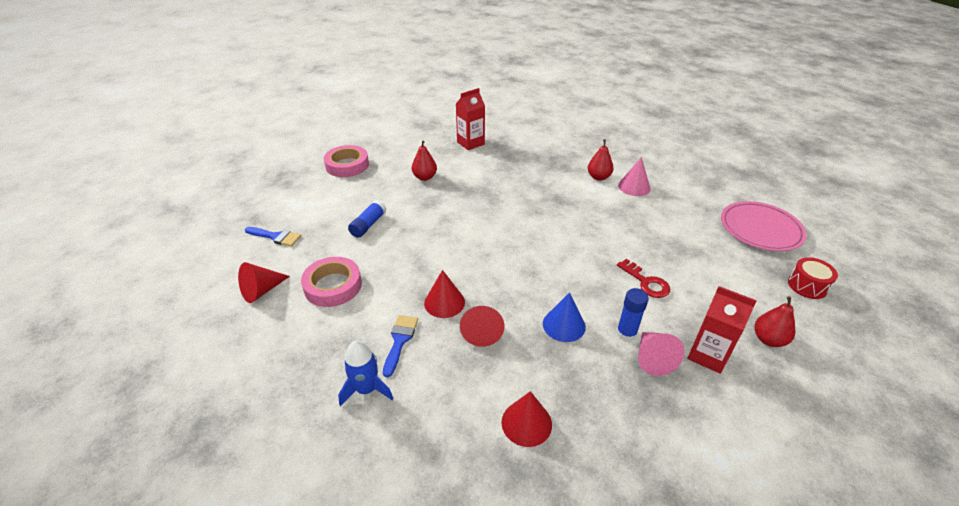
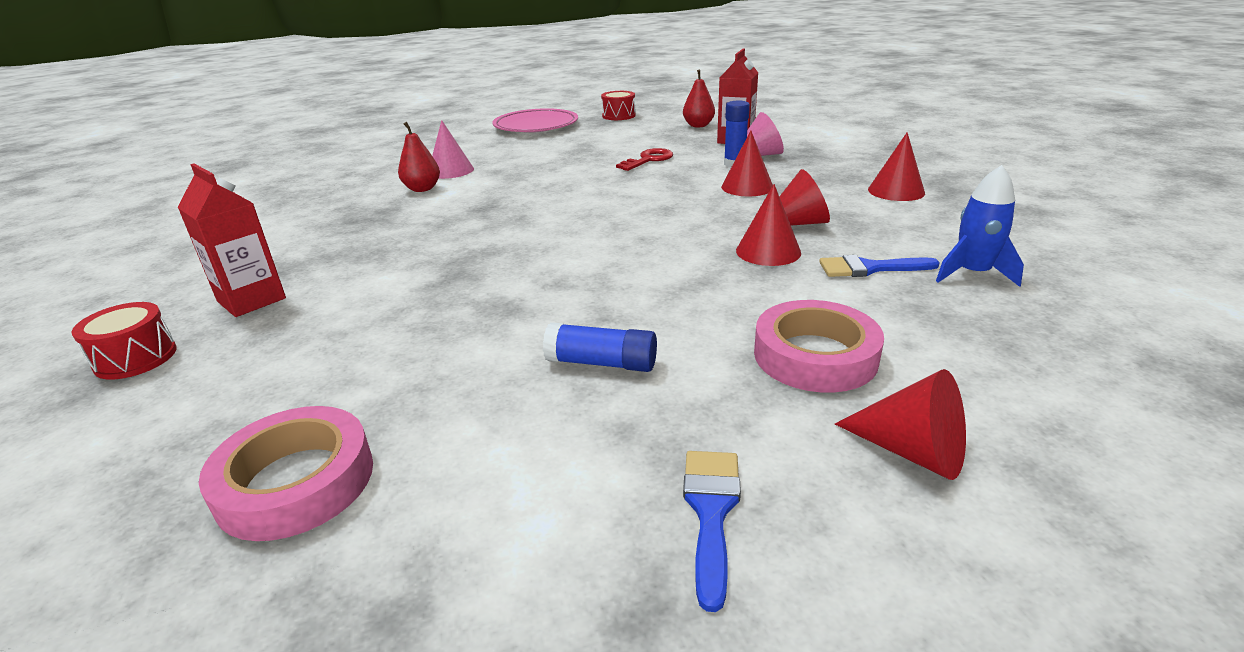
camera: 100 degrees left, 10 degrees down
red pear [412,141,437,181] -> none
blue cone [543,292,586,342] -> red cone [721,131,773,197]
none -> red drum [71,302,177,380]

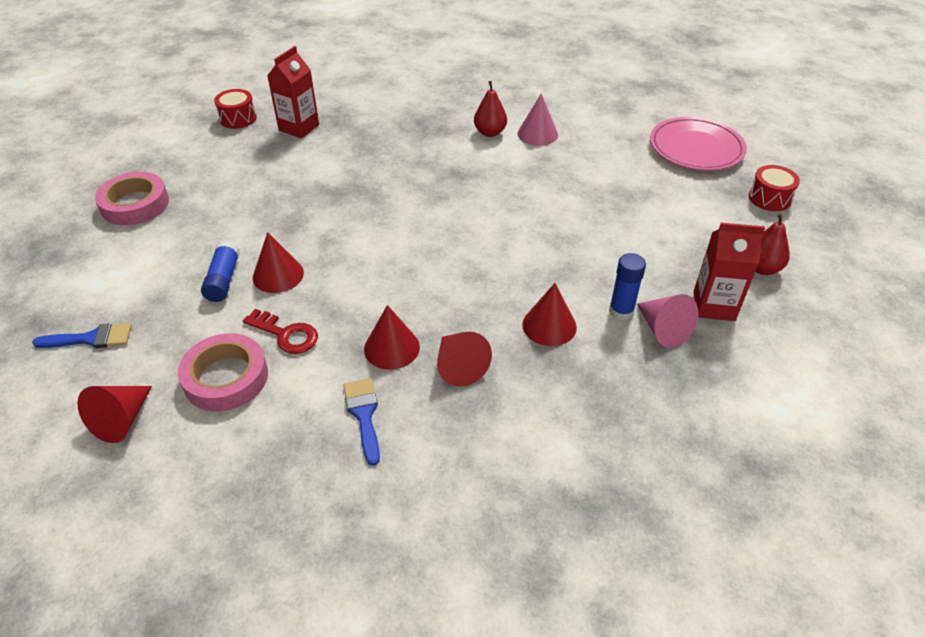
camera: 75 degrees right, 15 degrees up
red key [616,148,673,171] -> red key moved to [243,309,318,354]
red cone [868,132,925,201] -> red cone moved to [253,232,304,293]
blue rocket [936,165,1024,287] -> none

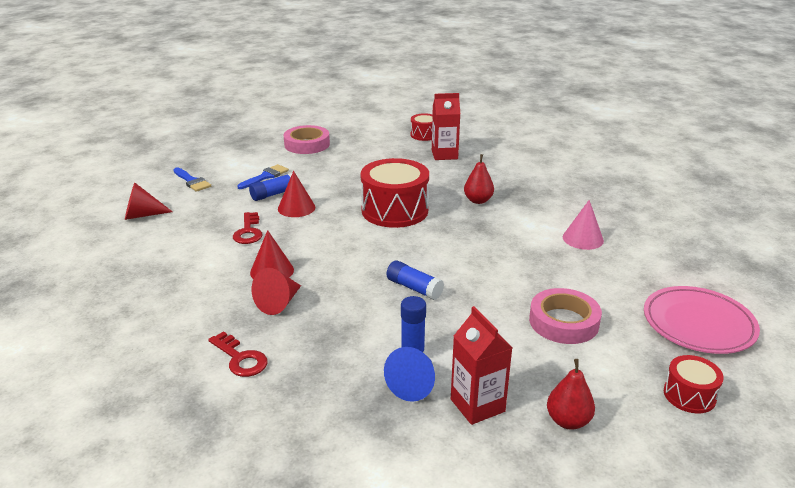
camera: 55 degrees right, 15 degrees down
pink tape [178,333,268,411] -> pink tape moved to [529,288,602,344]
blue brush [343,378,380,466] -> blue brush moved to [237,164,289,189]
red pear [474,81,507,137] -> red pear moved to [464,154,494,204]
red cone [522,283,577,346] -> none
pink cone [637,294,698,348] -> blue cone [384,347,435,402]
none -> red key [208,331,268,377]
none -> red drum [361,158,429,228]
none -> blue glue stick [386,260,444,300]

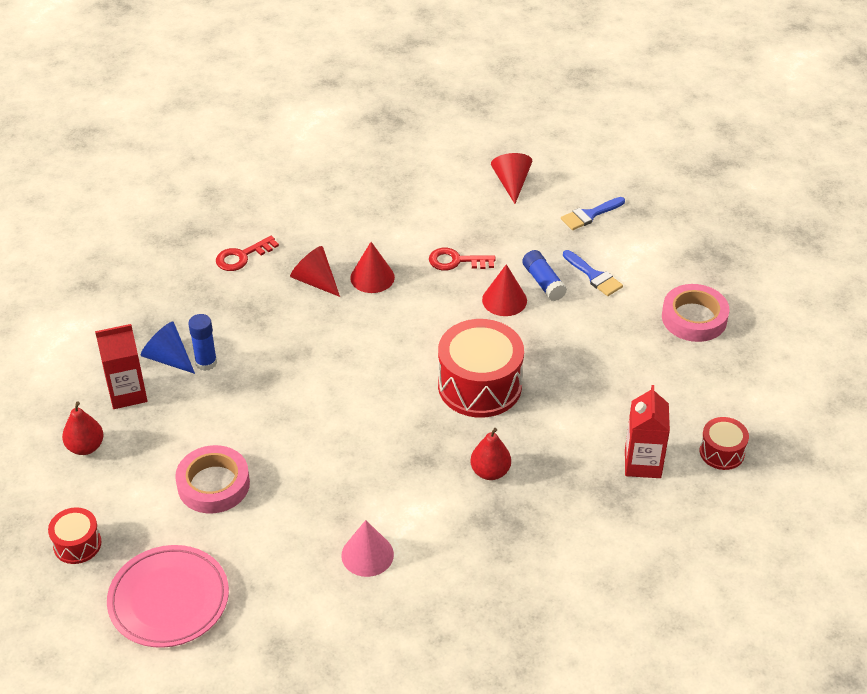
camera: 100 degrees right, 15 degrees up
blue glue stick [386,260,444,300] -> none

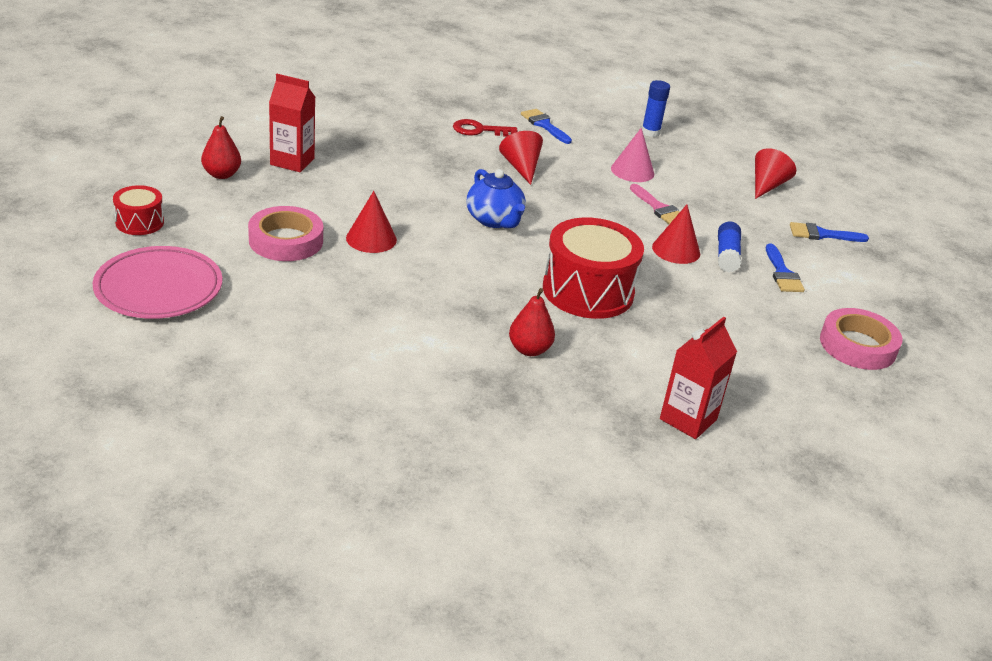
camera: 30 degrees right, 10 degrees down
blue cone [141,322,195,374] -> none
blue glue stick [188,314,217,371] -> blue glue stick moved to [642,80,670,137]
pink cone [341,520,394,577] -> pink cone moved to [611,128,654,182]
red cone [350,242,395,293] -> red cone moved to [346,191,397,253]
red key [429,248,496,271] -> pink brush [630,184,680,224]
red drum [700,417,749,470] -> none
none -> blue teapot [466,169,526,228]
none -> blue brush [521,109,572,144]

